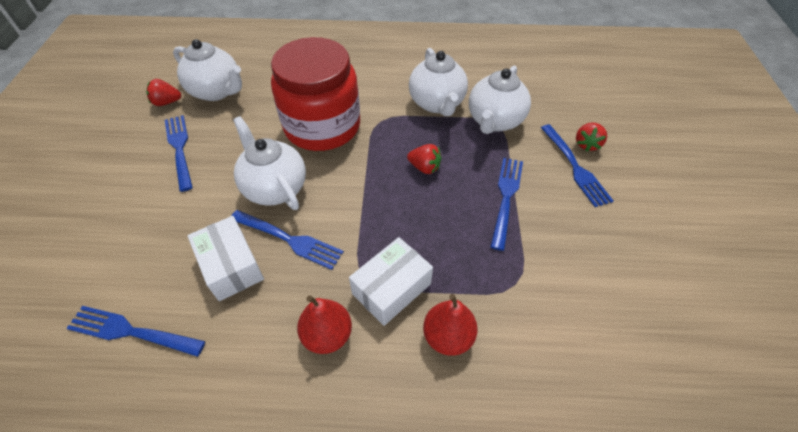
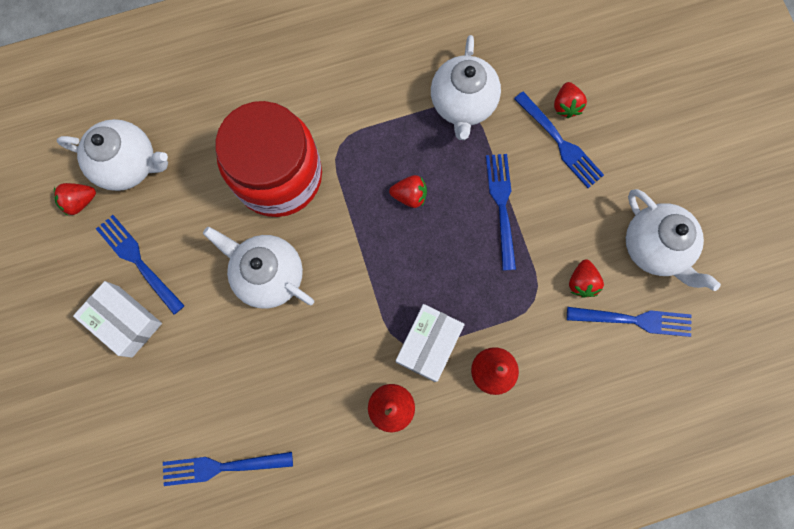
camera: 20 degrees left, 25 degrees up
white box [187,216,264,301] -> white box moved to [73,281,162,358]
blue fork [231,210,344,270] -> blue fork moved to [567,307,691,337]
white teapot [409,48,468,116] -> white teapot moved to [626,189,721,291]
none -> red strawberry [569,260,604,298]

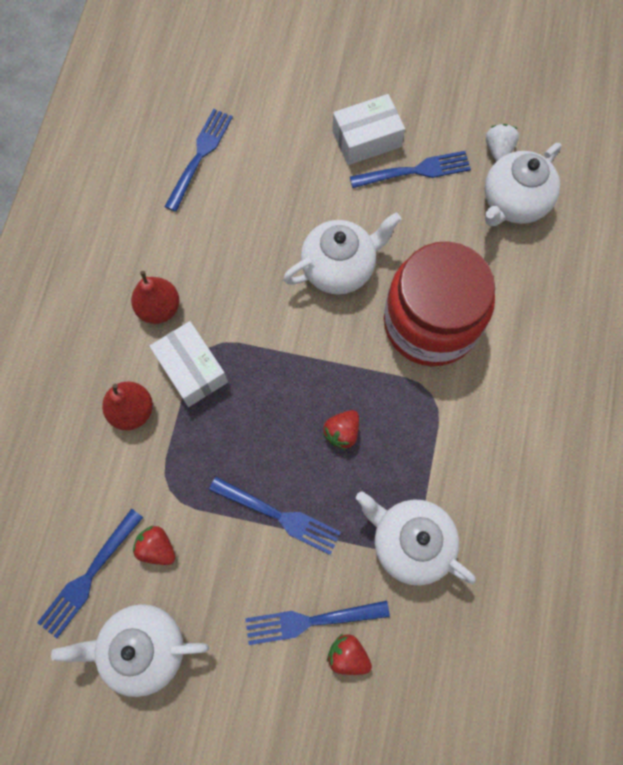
camera: 120 degrees right, 5 degrees down
red strawberry [54,183,96,216] -> white strawberry [486,124,519,162]

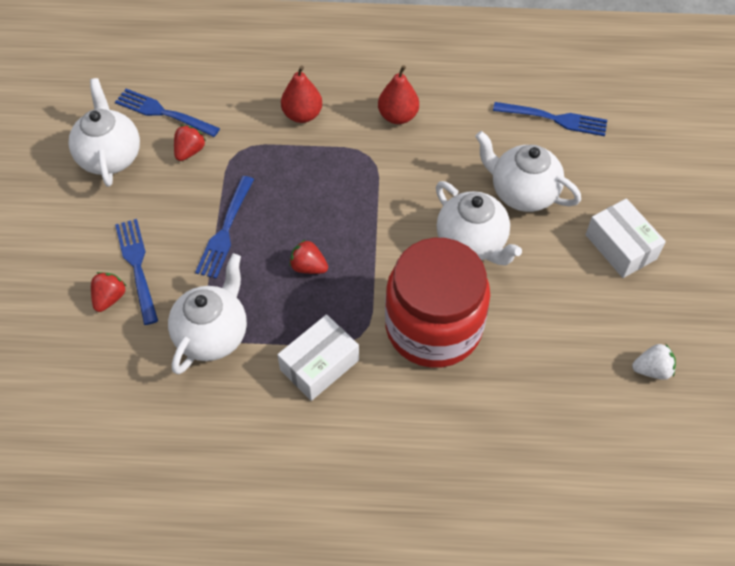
camera: 80 degrees right, 15 degrees down
white box [149,321,228,407] -> white box moved to [277,314,359,401]
blue fork [350,151,471,188] -> none
white teapot [485,143,562,226] -> white teapot moved to [475,131,581,212]

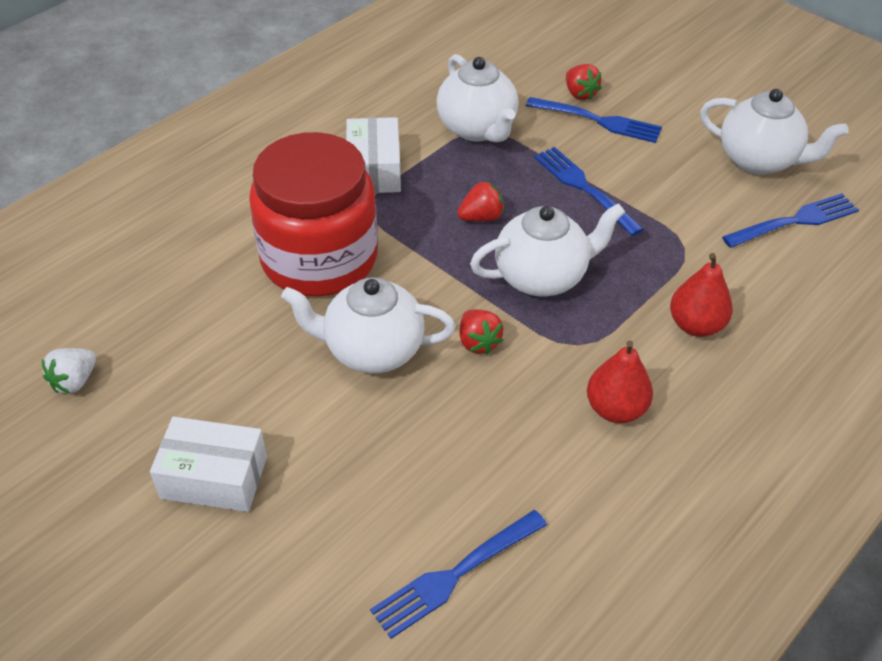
camera: 130 degrees right, 10 degrees down
red strawberry [174,125,206,161] -> red strawberry moved to [460,309,504,354]
white teapot [475,131,581,212] -> white teapot moved to [470,203,625,297]

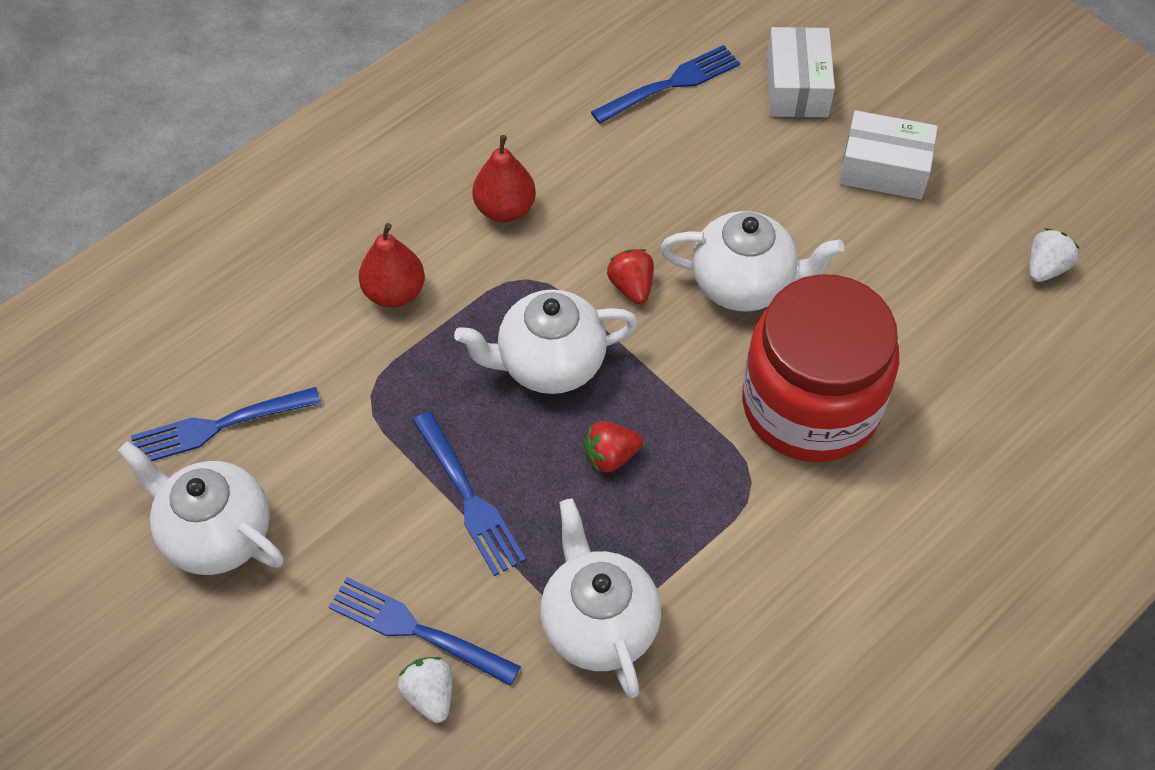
camera: 175 degrees left, 10 degrees up
white box [346,117,401,193] -> white box moved to [766,27,835,117]
red strawberry [566,64,602,100] -> white strawberry [398,657,452,723]

